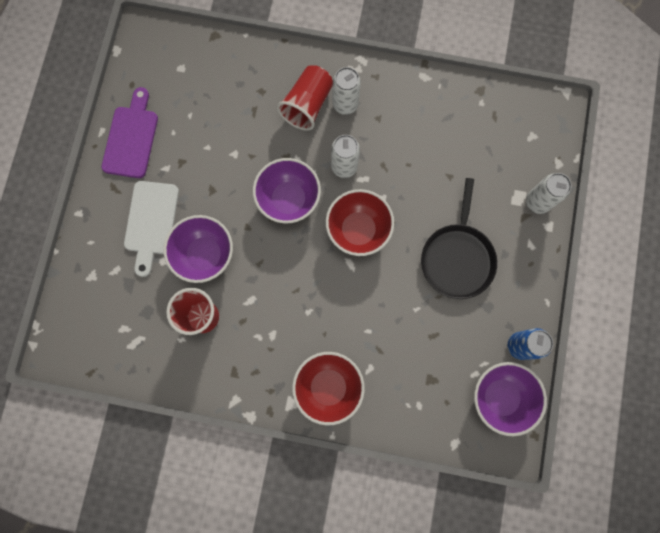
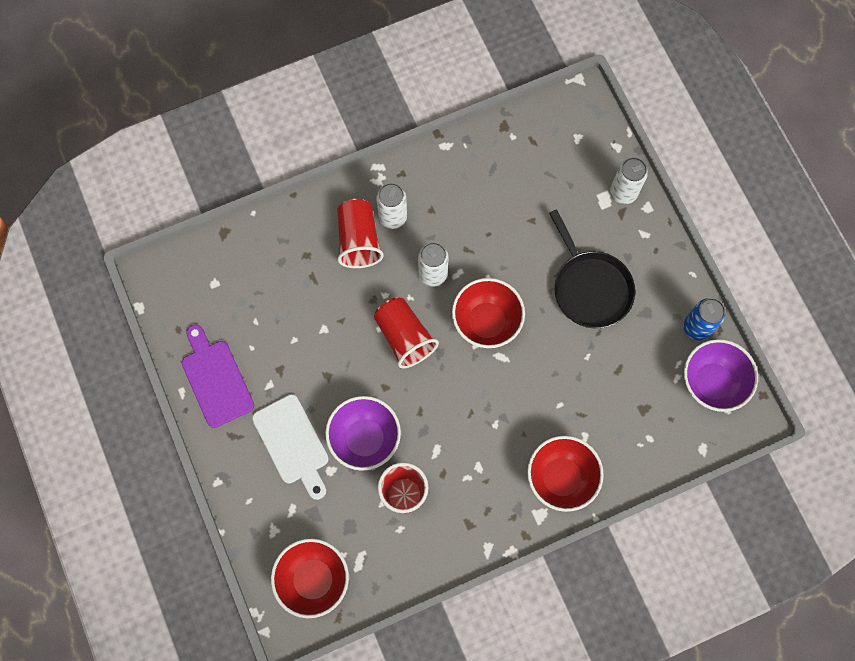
camera: 35 degrees left, 5 degrees down
purple bowl [253,158,321,224] -> red cup [374,297,439,369]
none -> red bowl [271,538,349,618]

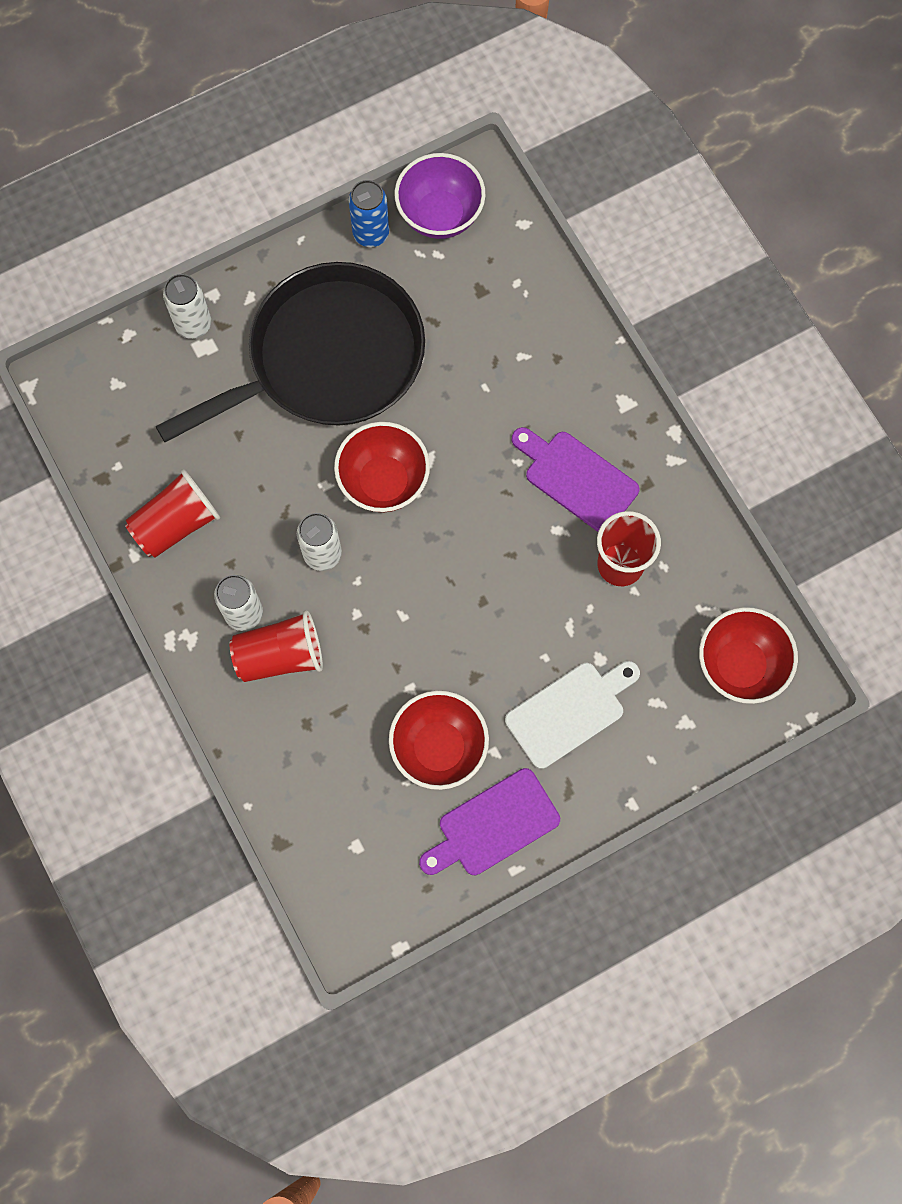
camera: 95 degrees left, 0 degrees up
purple bowl [325,396,401,471] -> none
red cup [374,297,439,369] -> red cup moved to [125,469,220,558]
red bowl [527,436,604,512] -> red bowl moved to [389,691,489,790]
black pan [549,209,635,328] -> black pan [156,262,425,442], size x1.68
none -> purple cutting board [512,427,639,532]

